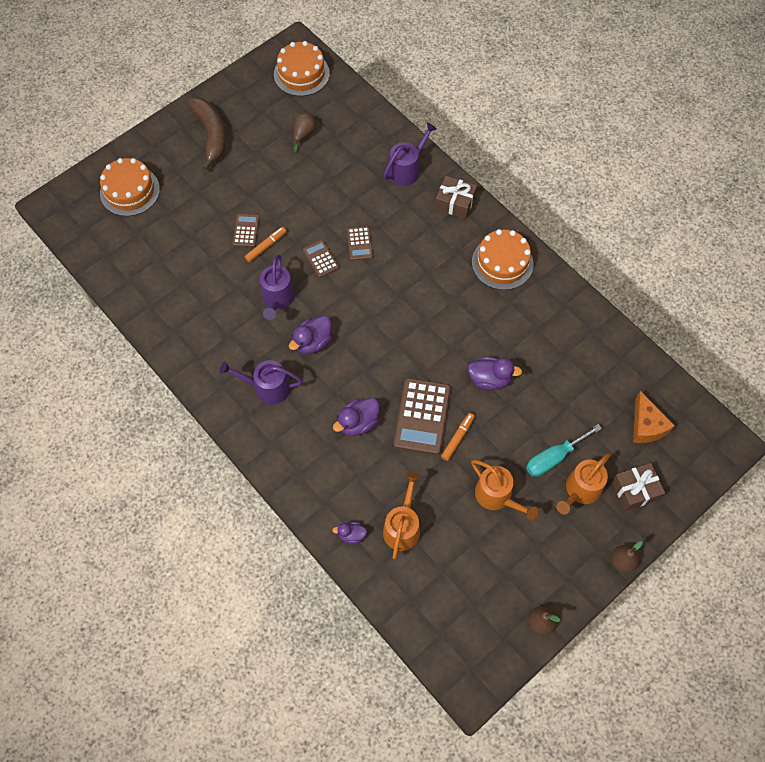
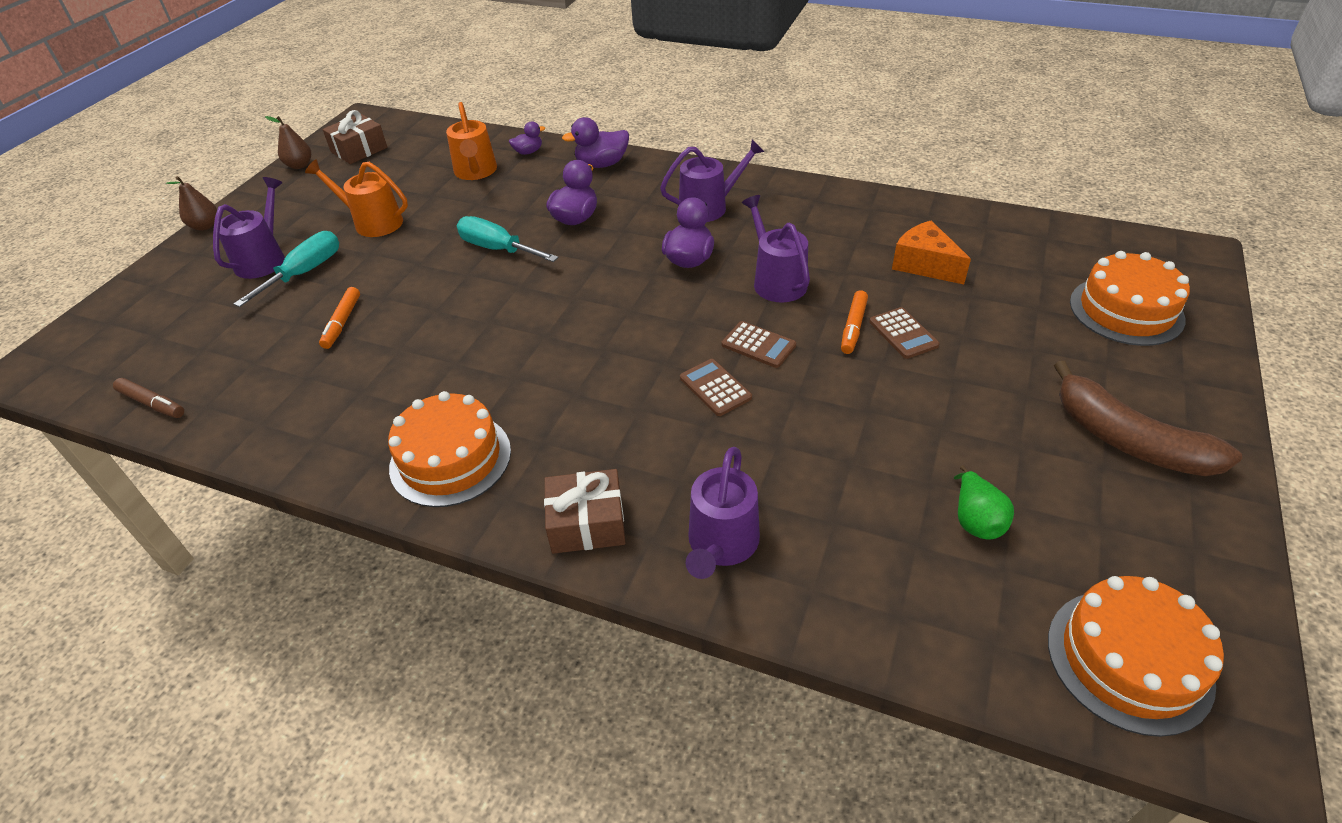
camera: 155 degrees right, 20 degrees down
brown pear [293,113,316,153] -> green pear [954,465,1014,540]
brown calculator [394,378,451,455] -> turquoise screwdriver [457,216,559,262]
orange marker [441,413,475,461] -> orange marker moved to [319,287,360,349]
purple duck [467,357,522,390] -> purple duck moved to [562,117,629,168]
orange watering can [556,453,611,514] -> purple watering can [213,177,285,279]
brown gift [612,463,665,511] -> brown gift moved to [323,110,387,164]
orange cheese [633,391,675,443] -> orange cheese moved to [892,220,971,284]
none -> brown marker [113,378,184,418]

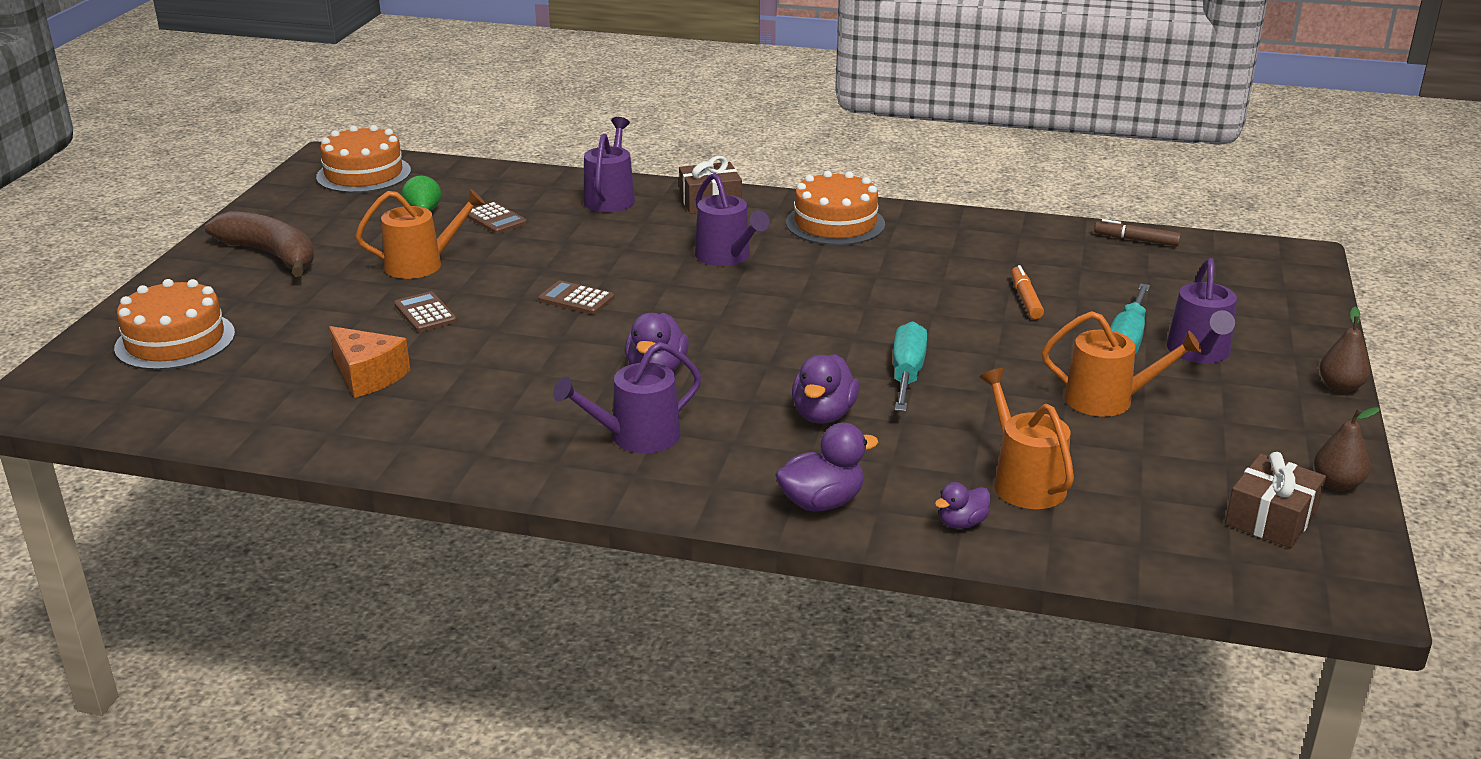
camera: 170 degrees right, 15 degrees down
turquoise screwdriver [457,216,559,262] -> turquoise screwdriver turned 105 degrees counterclockwise [893,321,927,412]
brown calculator [680,359,752,416] -> brown calculator moved to [467,202,527,234]
purple watering can [742,195,810,303] -> purple watering can moved to [695,173,770,266]
orange marker [841,290,868,354] -> none
none -> orange watering can [355,189,485,279]

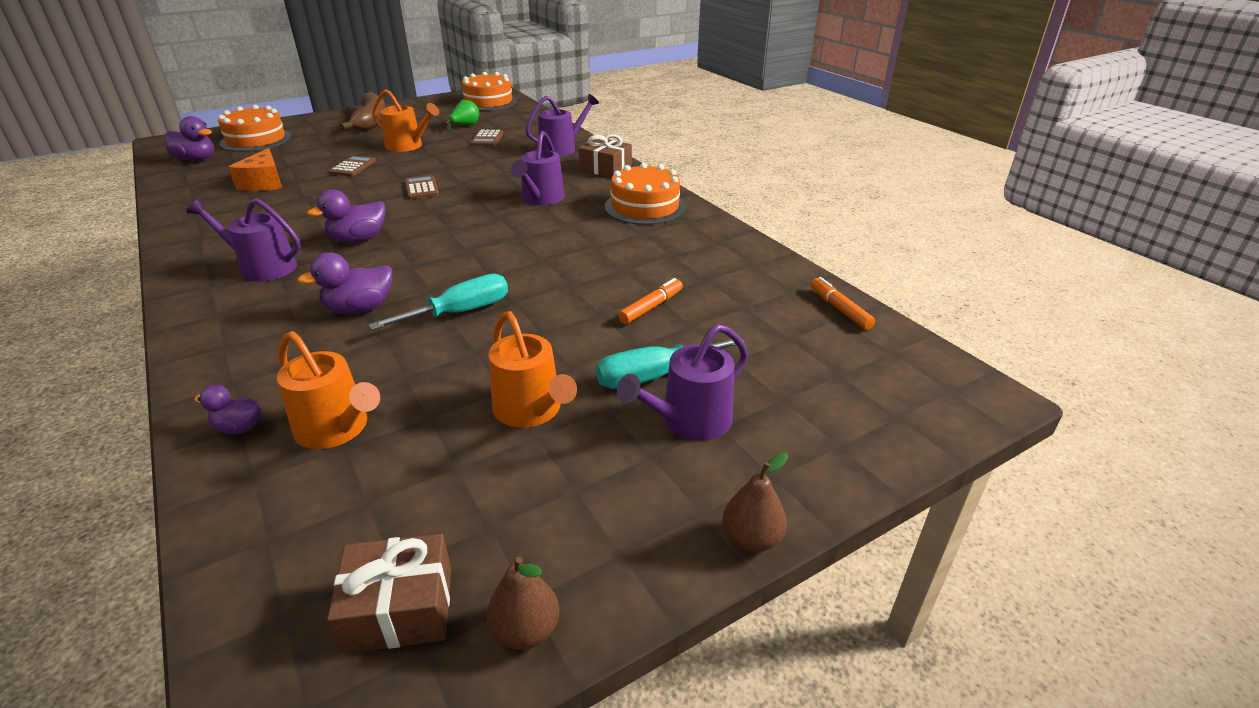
camera: 45 degrees right, 5 degrees up
purple duck [775,423,878,512] -> purple duck moved to [165,116,214,161]
orange watering can [979,368,1074,509] -> orange watering can turned 105 degrees clockwise [277,331,380,449]
brown marker [1094,219,1181,246] -> orange marker [811,277,875,330]

